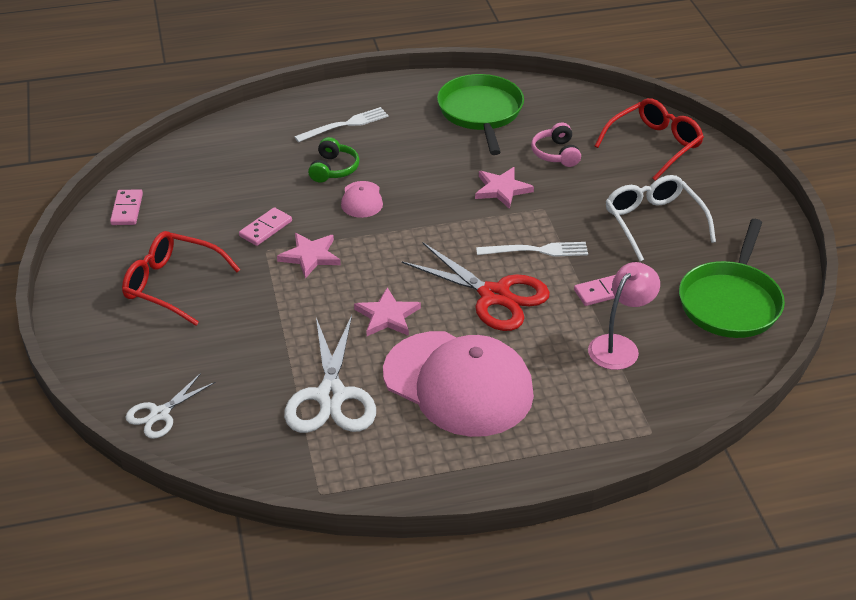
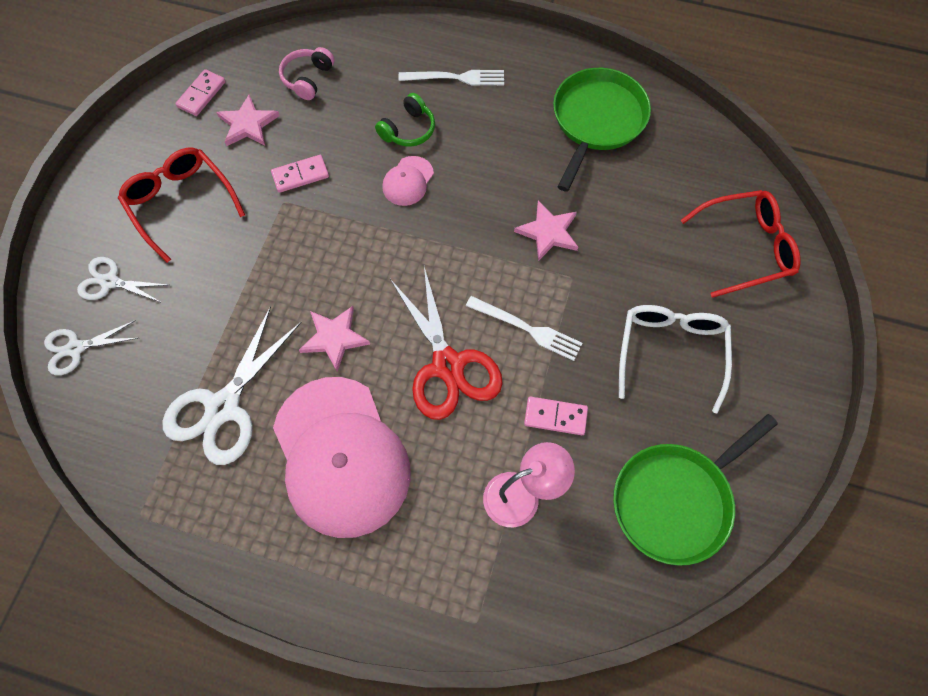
camera: 30 degrees right, 25 degrees up
pink star [277,233,341,279] -> pink star moved to [216,94,280,146]
pink headphones [531,123,581,167] -> pink headphones moved to [279,47,335,100]
none -> white scissors [77,257,168,303]

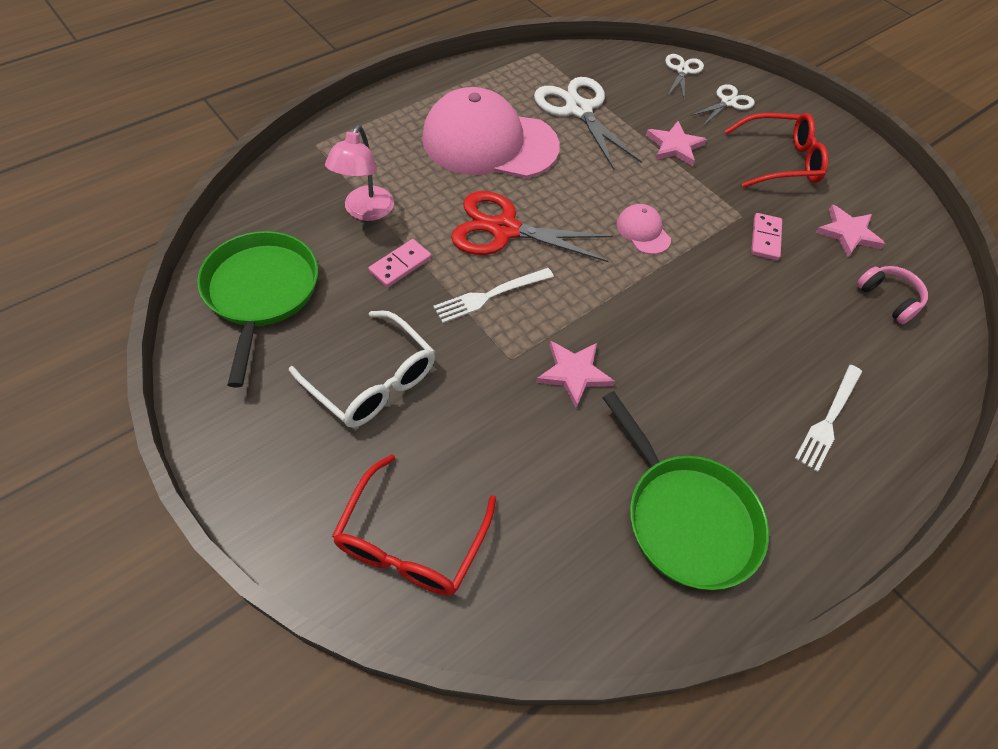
camera: 120 degrees right, 10 degrees down
pink domino [175,69,225,116] -> none
pink star [299,306,370,372] -> pink star moved to [646,121,707,166]
green headphones [375,93,435,147] -> none
pink cap [382,156,434,206] -> pink cap moved to [617,204,671,254]

